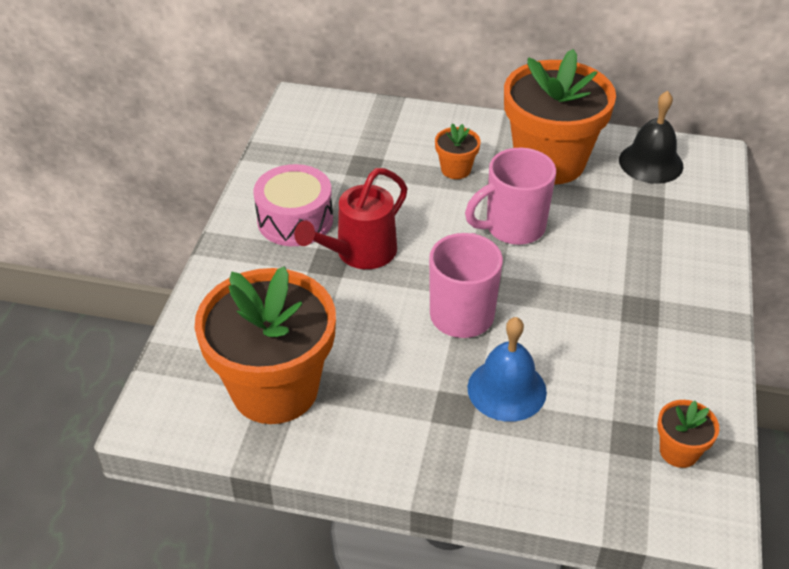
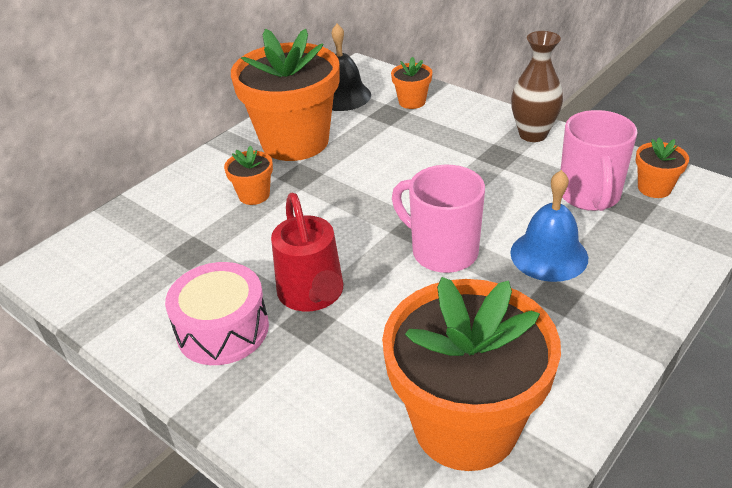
camera: 60 degrees left, 5 degrees down
pink mug [465,148,556,245] -> pink mug moved to [560,110,637,211]
none -> orange flower pot [391,57,432,109]
none -> brown vase [511,31,563,142]

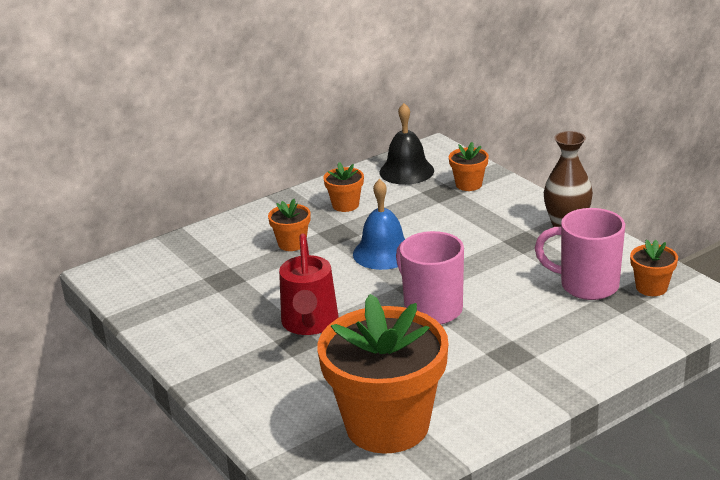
camera: 15 degrees right, 10 degrees down
pink drum [165,262,269,365] -> none
orange flower pot [231,29,340,161] -> orange flower pot [323,162,364,212], size x0.42
blue bell [510,170,588,282] -> blue bell moved to [353,179,405,270]
pink mug [560,110,637,211] -> pink mug turned 90 degrees clockwise [535,208,625,300]

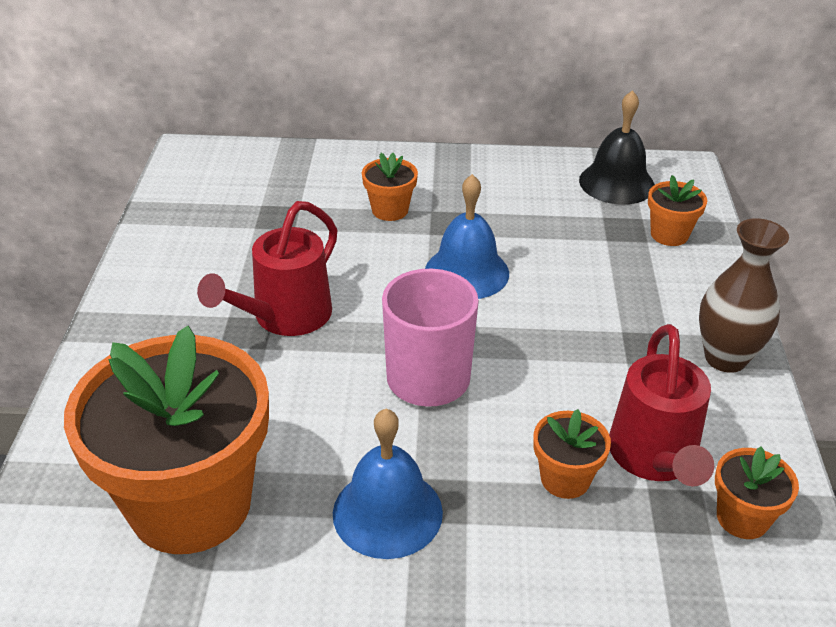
camera: 35 degrees right, 10 degrees up
orange flower pot [323,162,364,212] -> orange flower pot moved to [533,409,611,499]
pink mug [535,208,625,300] -> red watering can [609,324,714,486]
none -> blue bell [333,409,443,559]

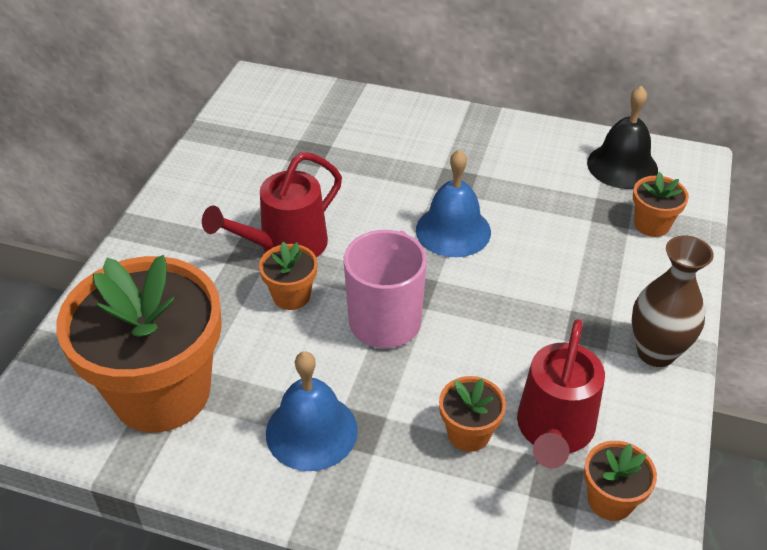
camera: 15 degrees right, 5 degrees up
orange flower pot [362,153,418,221] -> orange flower pot moved to [259,242,317,310]

